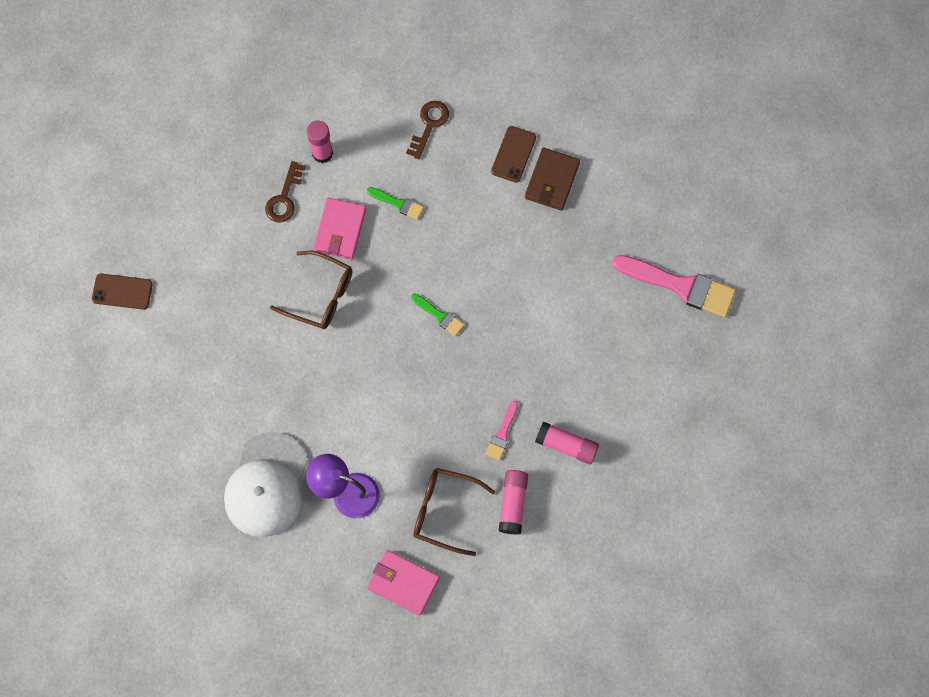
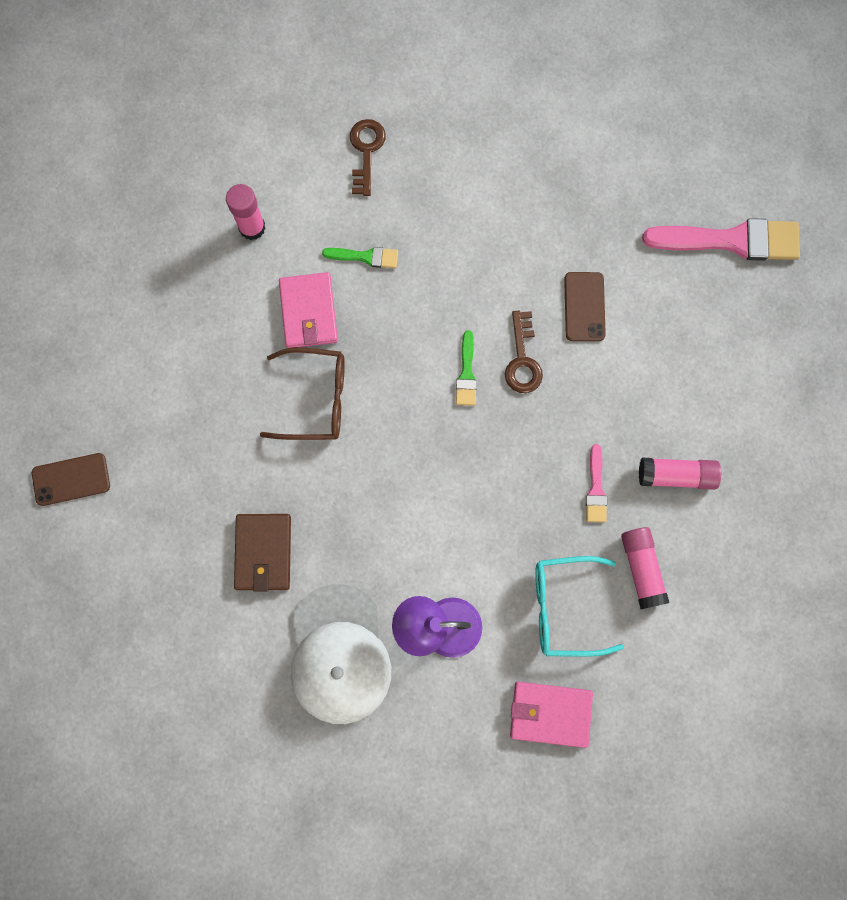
camera: 20 degrees left, 5 degrees up
brown key [265,161,305,223] -> brown key moved to [505,311,543,393]
green brush [411,293,465,336] -> green brush turned 75 degrees clockwise [456,330,477,406]
brown glasses [413,468,495,556] -> turquoise glasses [535,556,623,657]
brown phone [491,126,536,182] -> brown phone moved to [564,272,606,341]
brown wallet [525,147,580,211] -> brown wallet moved to [234,514,291,592]

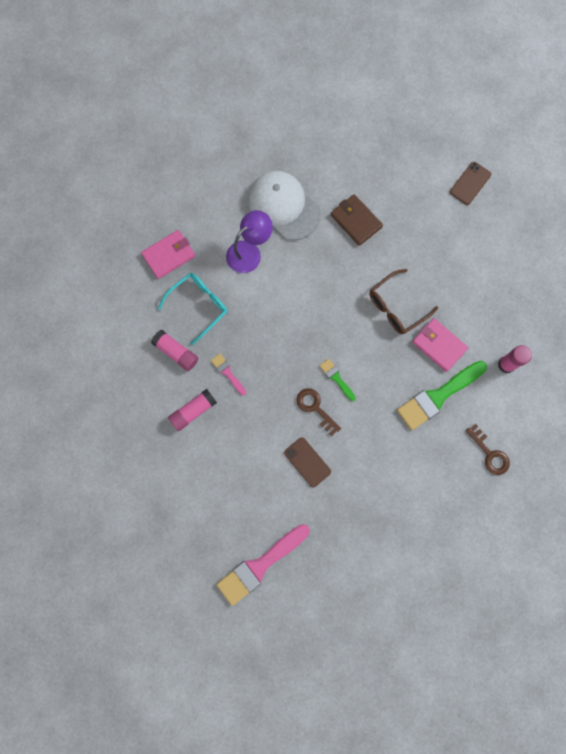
camera: 140 degrees right, 0 degrees up
green brush [322,247,398,268] -> green brush [397,361,487,430], size x2.06

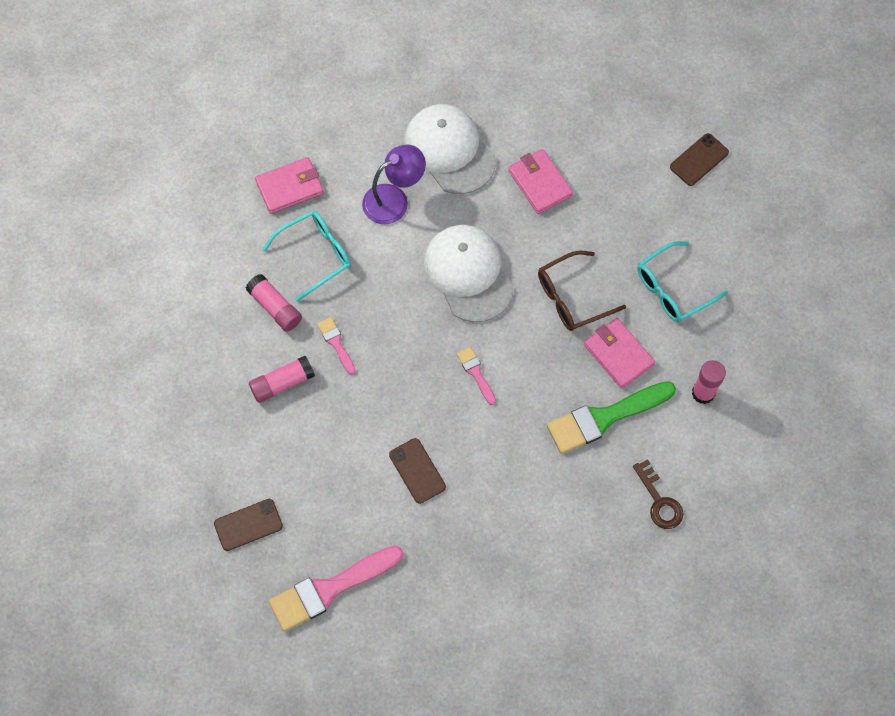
camera: 10 degrees right, 10 degrees down
brown key [296,388,341,436] -> none
green brush [319,359,356,401] -> pink brush [457,347,496,405]
brown wallet [331,194,383,246] -> pink wallet [508,149,573,214]
none -> brown phone [214,499,283,551]
none -> white cap [424,225,514,322]
none -> turquoise glasses [637,241,728,322]

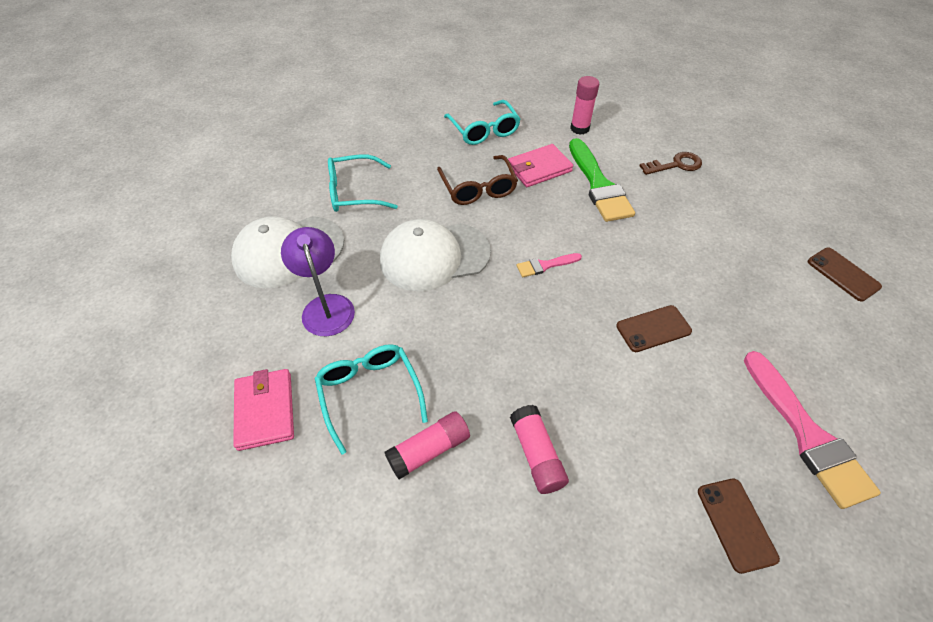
camera: 80 degrees left, 15 degrees down
pink brush [317,317,355,375] -> none
pink wallet [508,149,573,214] -> turquoise glasses [328,154,398,212]
brown phone [670,133,729,186] -> brown phone moved to [808,248,882,301]

